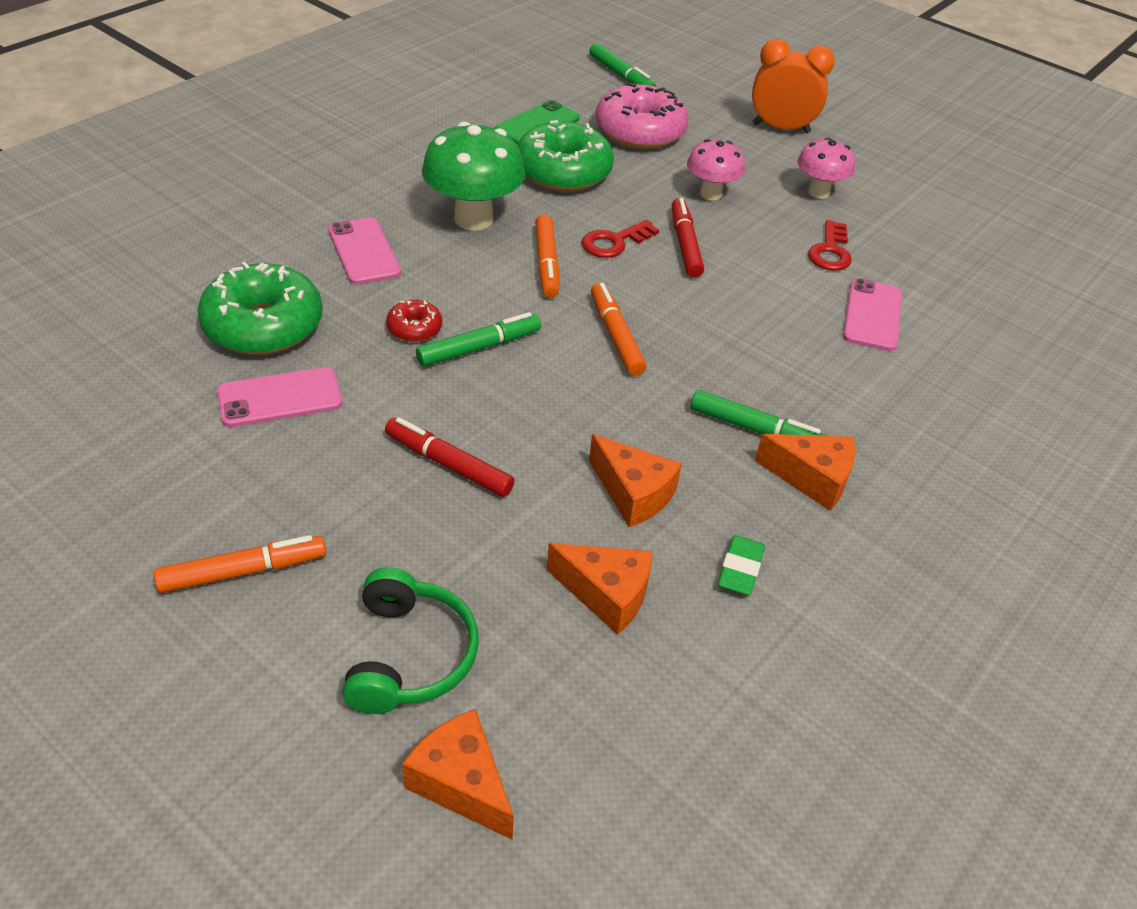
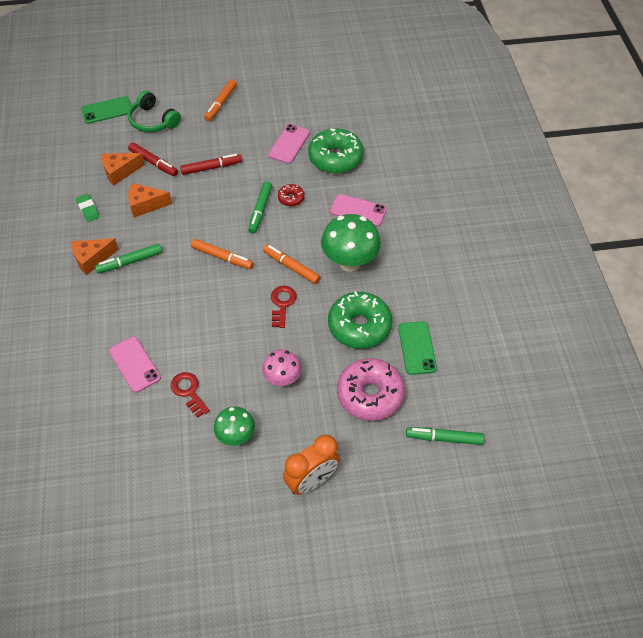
camera: 135 degrees right, 10 degrees up
orange cheese [402,709,514,840] -> green phone [81,96,131,124]
red marker [672,198,704,278] -> red marker moved to [128,142,178,176]
pink mushroom [797,137,855,199] -> green mushroom [214,406,255,446]

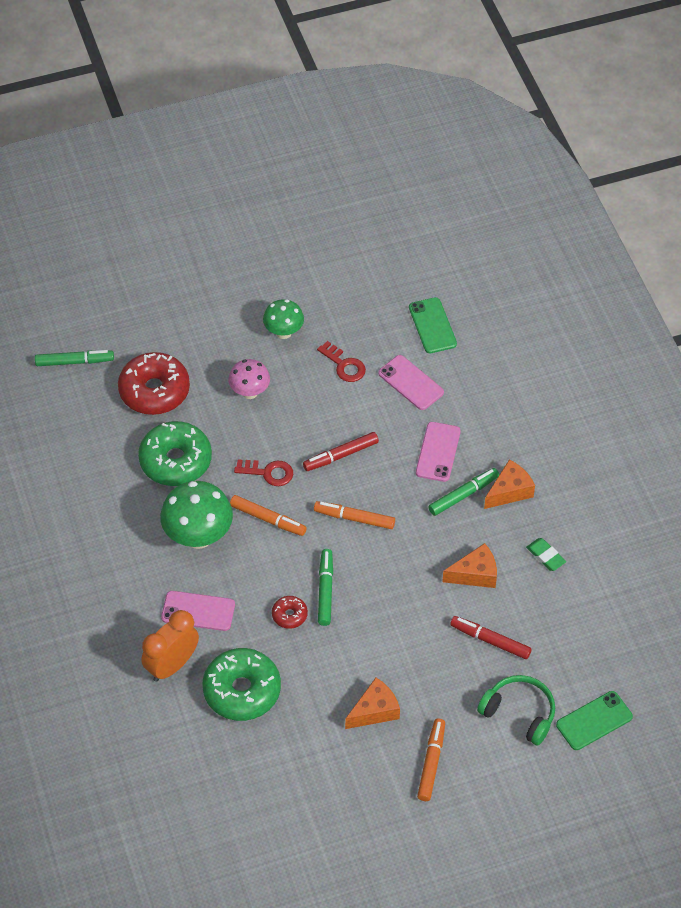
camera: 170 degrees right, 0 degrees up
orange cheese [102,153,145,185] -> orange cheese moved to [345,678,400,729]
red marker [180,154,242,175] -> red marker moved to [303,432,379,471]
pink phone [268,124,310,164] -> pink phone moved to [416,422,461,482]
red key [271,286,297,328] -> red key turned 75 degrees counterclockwise [234,459,293,486]
orange clock [283,435,340,495] -> orange clock moved to [141,610,199,682]
pink donut [337,358,405,421] -> red donut [118,352,190,415]
green phone [398,321,437,375] -> green phone moved to [409,297,457,353]

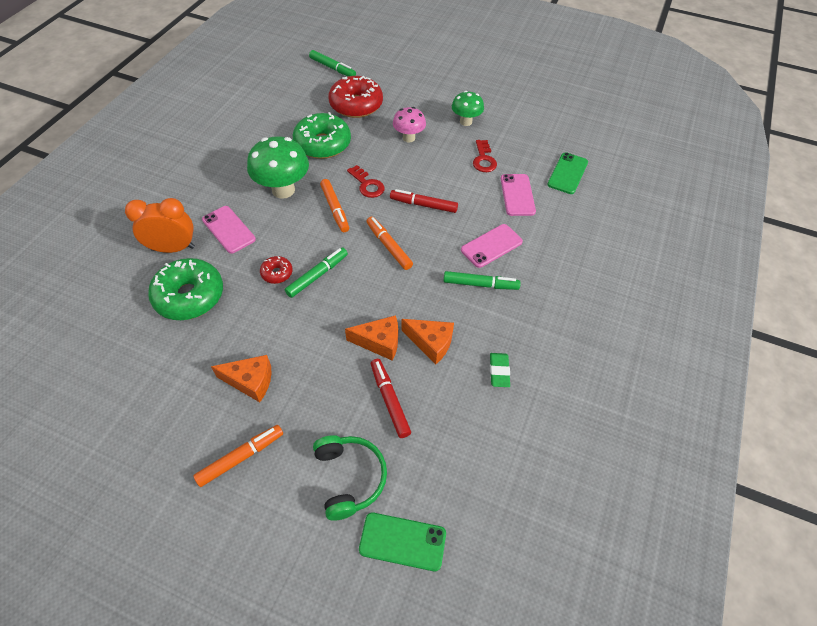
camera: 40 degrees right, 0 degrees up
orange cheese [484,460,535,509] -> orange cheese moved to [345,315,398,361]

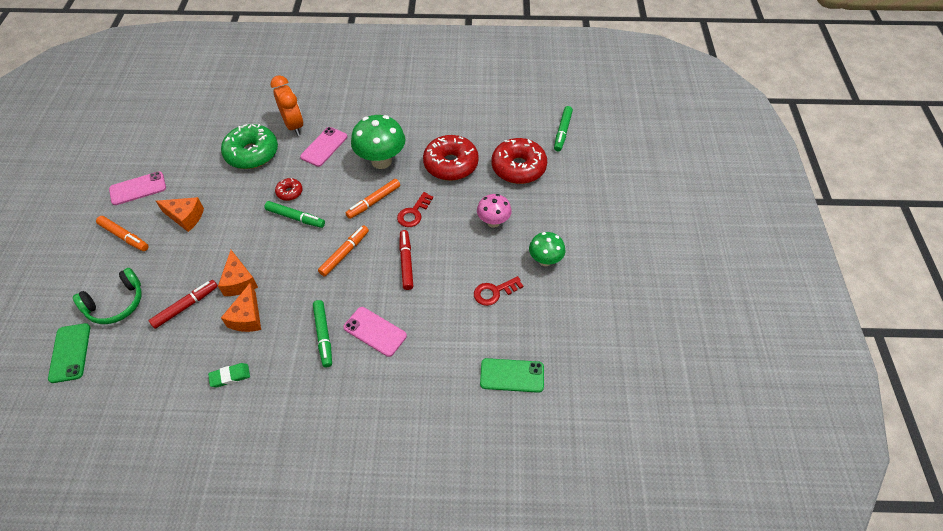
camera: 70 degrees right, 0 degrees up
orange cheese [211,355,271,402] -> orange cheese turned 60 degrees counterclockwise [156,197,204,232]
green donut [293,112,351,159] -> red donut [423,135,479,181]
pink phone [501,174,536,216] -> pink phone moved to [109,171,166,205]

